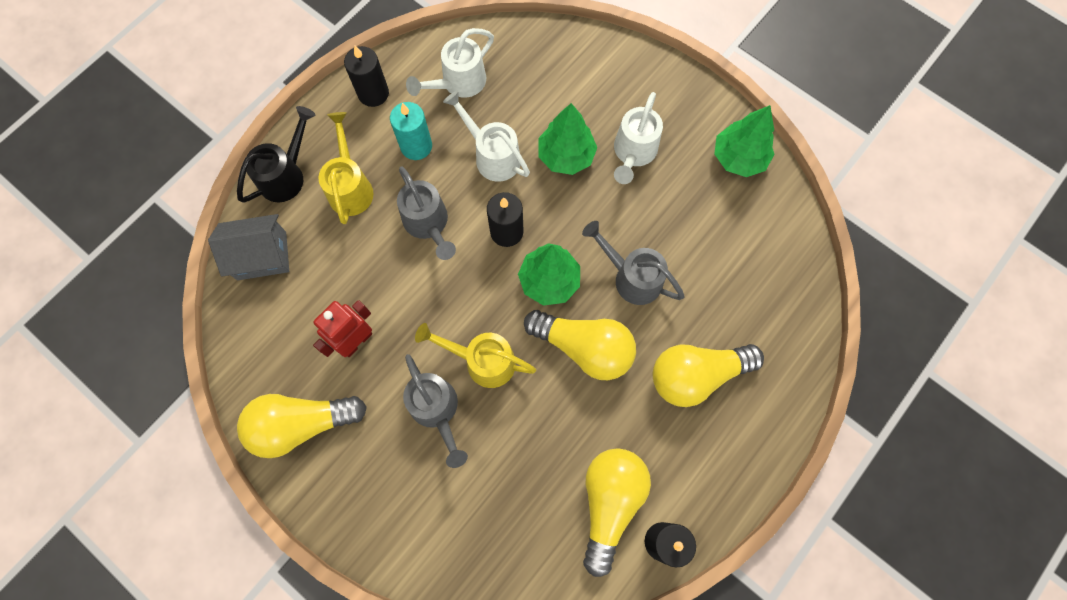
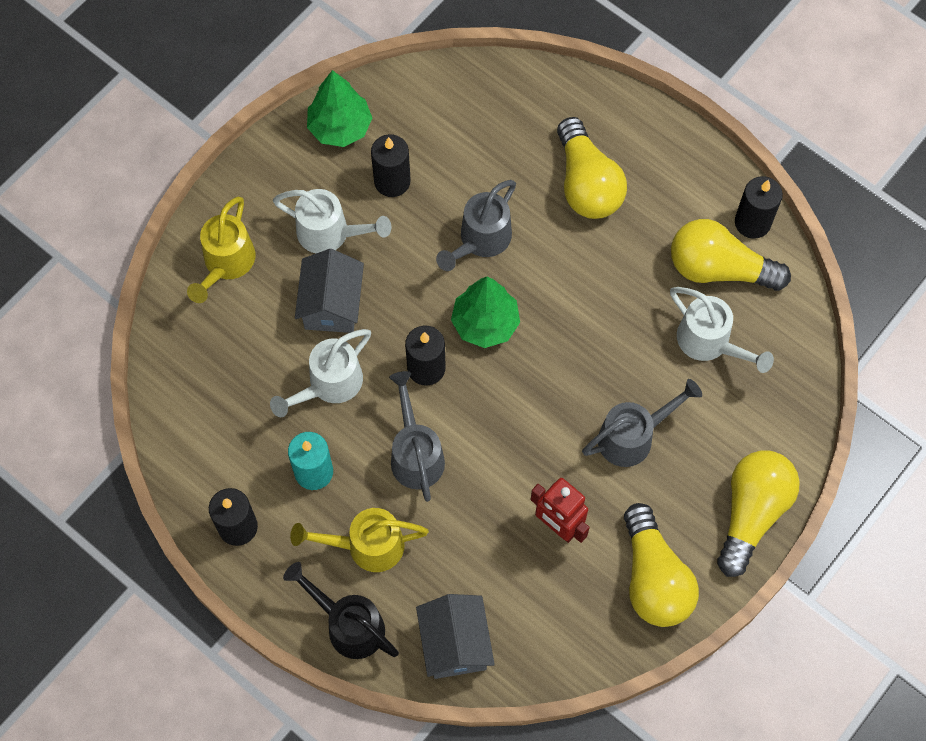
camera: 90 degrees left, 5 degrees down
grey watering can [397,166,456,260] -> grey watering can turned 75 degrees counterclockwise [389,371,445,502]
white watering can [406,28,494,98] -> white watering can moved to [670,287,774,373]
yellow watering can [415,323,536,388] -> yellow watering can moved to [187,197,255,303]
yellow light bulb [524,310,636,380] -> yellow light bulb moved to [717,451,800,577]
green tree [538,103,597,175] -> grey house [295,249,364,333]
none -> black candle [371,134,411,197]

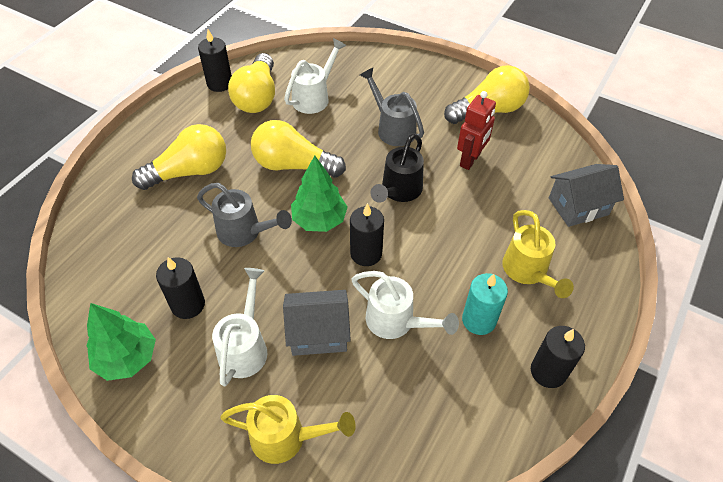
camera: 100 degrees left, 15 degrees down
black watering can [283,562,399,659] -> black watering can moved to [370,134,424,203]
grey watering can [389,371,445,502] -> none
yellow light bulb [717,451,800,577] -> yellow light bulb moved to [251,120,346,178]

